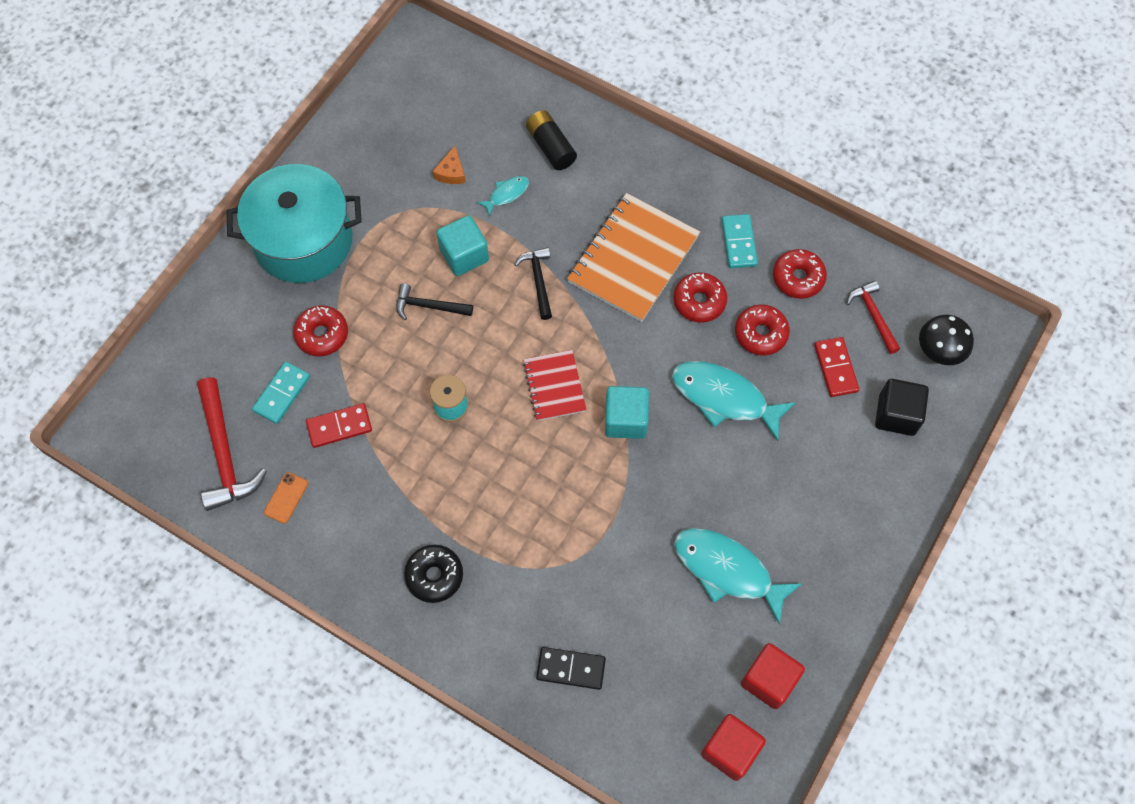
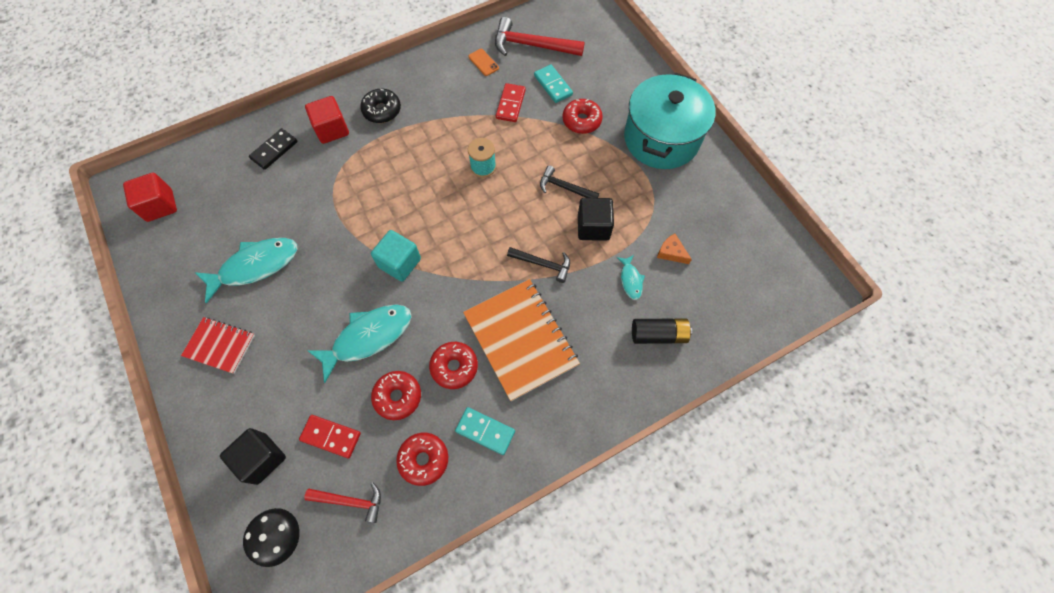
camera: 120 degrees right, 0 degrees up
black hammer [396,283,473,320] -> black hammer turned 105 degrees counterclockwise [540,166,599,198]
turquoise cube [436,215,489,276] -> black cube [578,198,614,241]
red notebook [523,350,586,421] -> red notebook moved to [181,317,255,374]
red cube [741,643,805,709] -> red cube moved to [305,96,349,144]

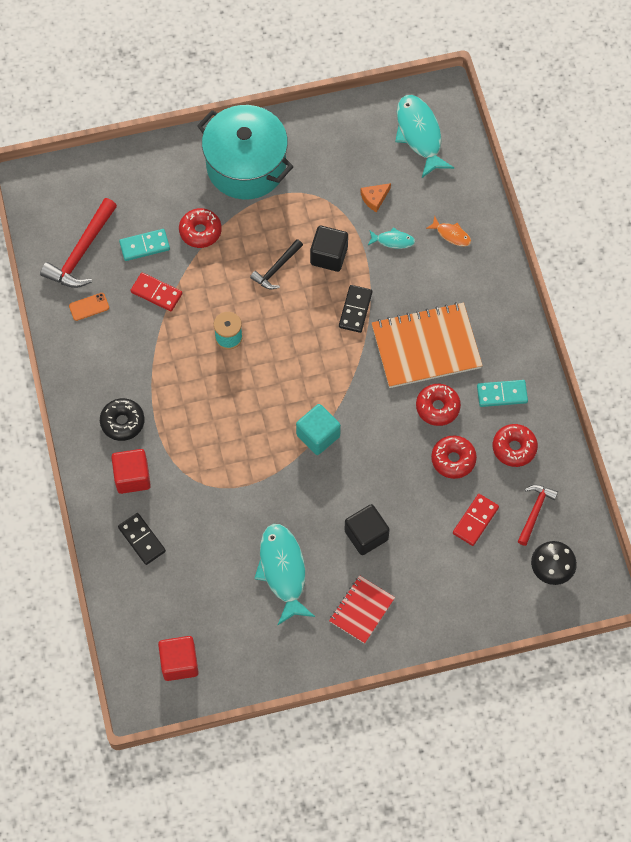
camera: 75 degrees left, 0 degrees up
black cube [220,428,286,485] -> black cube moved to [344,504,390,555]
turquoise fish [307,304,412,383] -> turquoise fish moved to [395,95,454,178]
turquoise domino [455,407,515,455] -> turquoise domino turned 45 degrees clockwise [477,380,528,407]
black hammer [507,247,570,283] -> black domino [339,285,373,333]
black battery [632,318,692,344] -> orange fish [426,216,471,246]

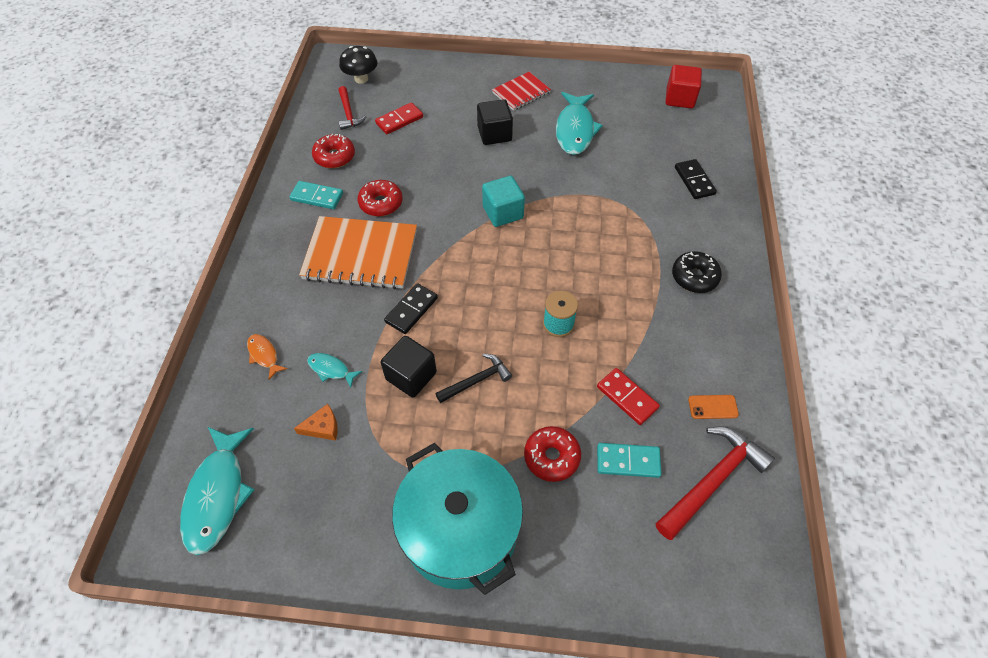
camera: 160 degrees left, 10 degrees down
red cube [111,449,151,494] -> none
red donut [431,436,477,479] -> none
red hammer [518,485,558,546] -> red hammer turned 60 degrees counterclockwise [338,86,367,130]

